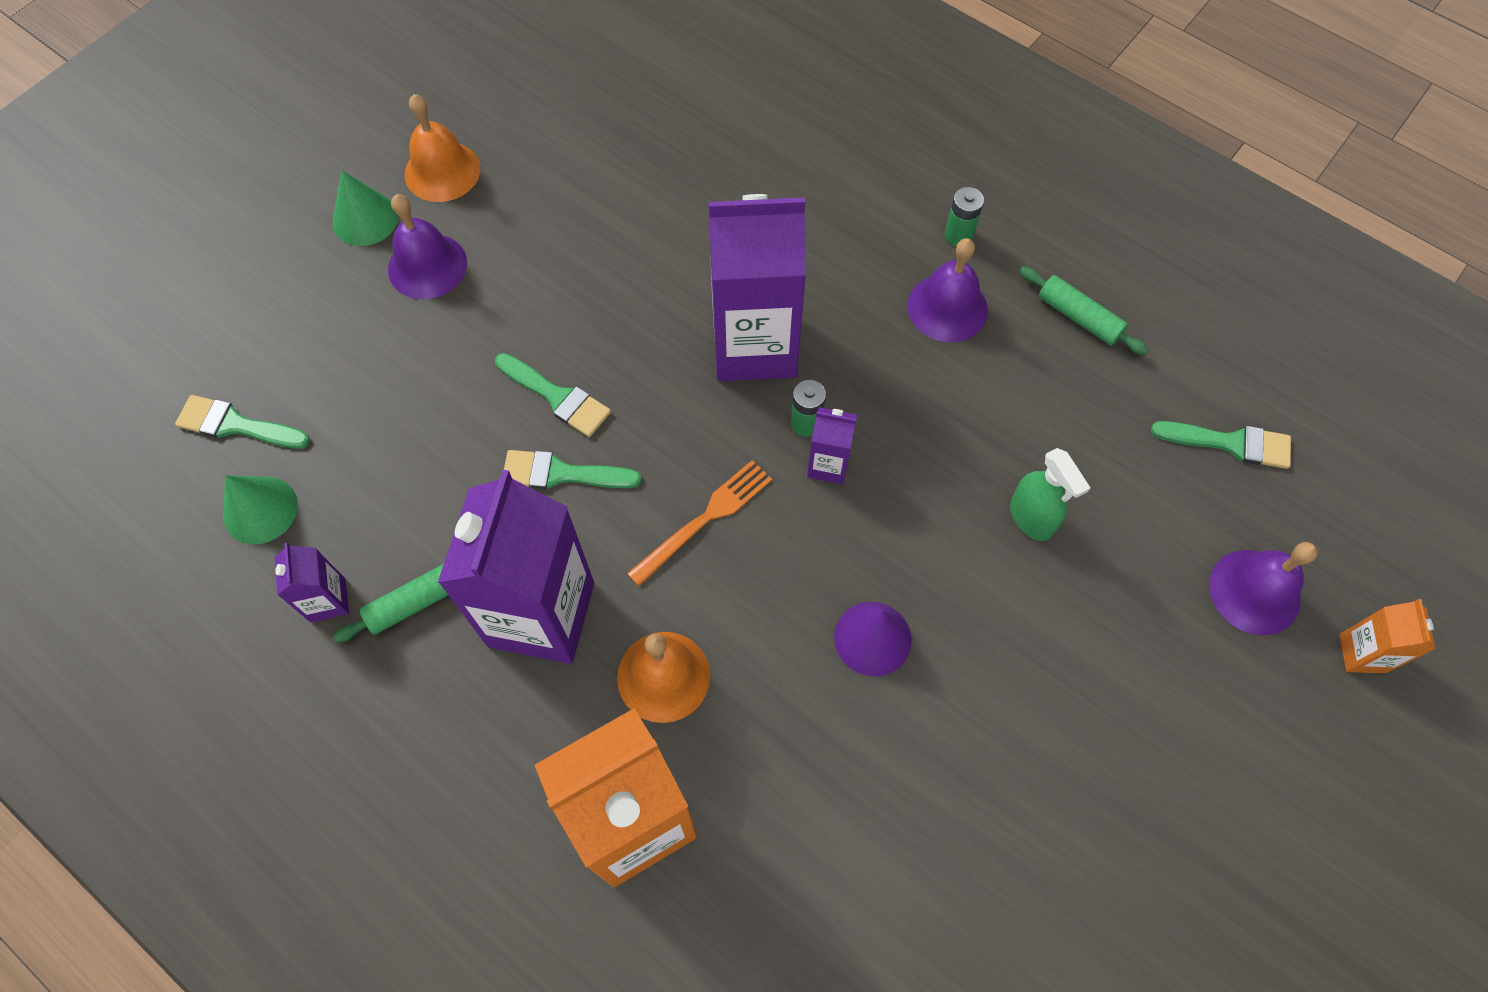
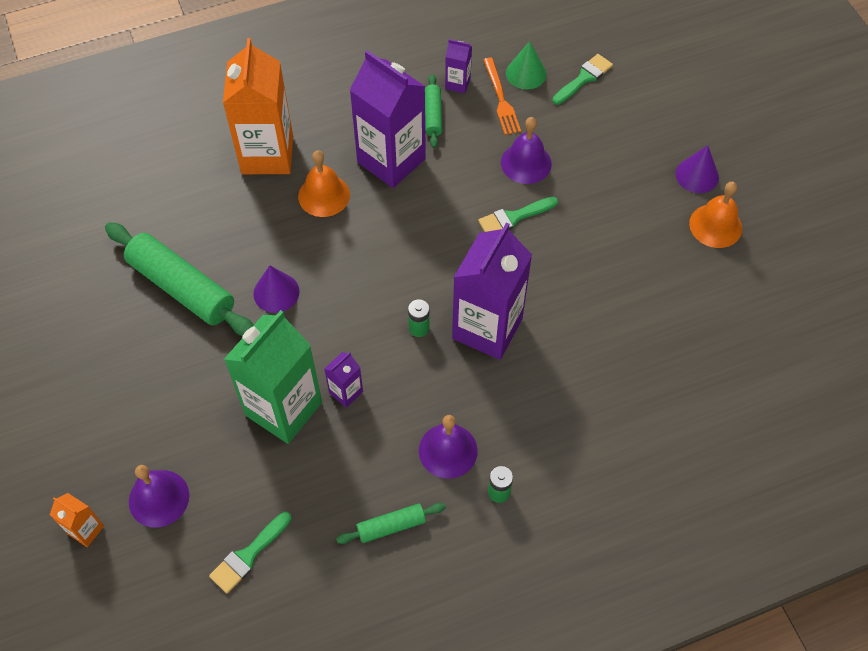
camera: 120 degrees right, 5 degrees down
green cone [333,170,398,246] -> purple cone [676,145,719,193]
purple bell [388,194,467,299] -> purple bell moved to [501,117,552,184]
green brush [504,450,642,490] -> none
orange fork [627,460,772,586] -> orange fork moved to [483,58,521,135]
purple carton [807,407,857,484] -> purple carton moved to [324,352,363,408]
green spray bottle [1010,448,1091,541] -> green carton [224,310,322,444]
none -> green rolling pin [105,222,253,336]

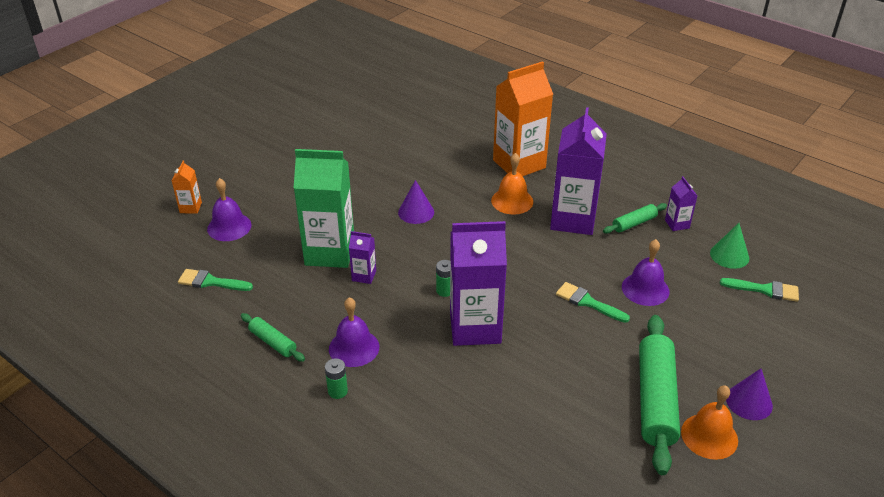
camera: 60 degrees right, 20 degrees down
green rolling pin [105,222,253,336] -> green rolling pin moved to [639,315,680,475]
orange fork [483,58,521,135] -> none

